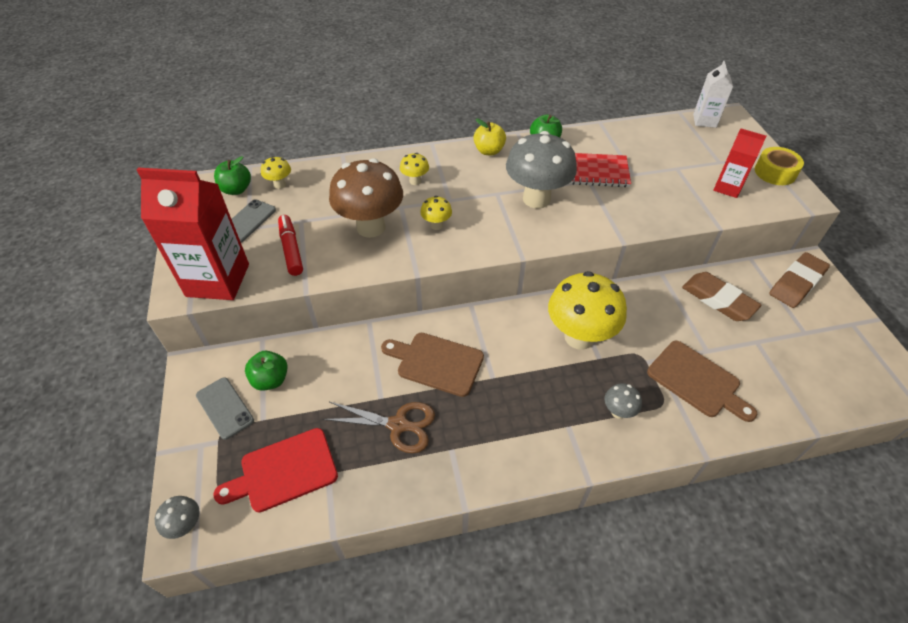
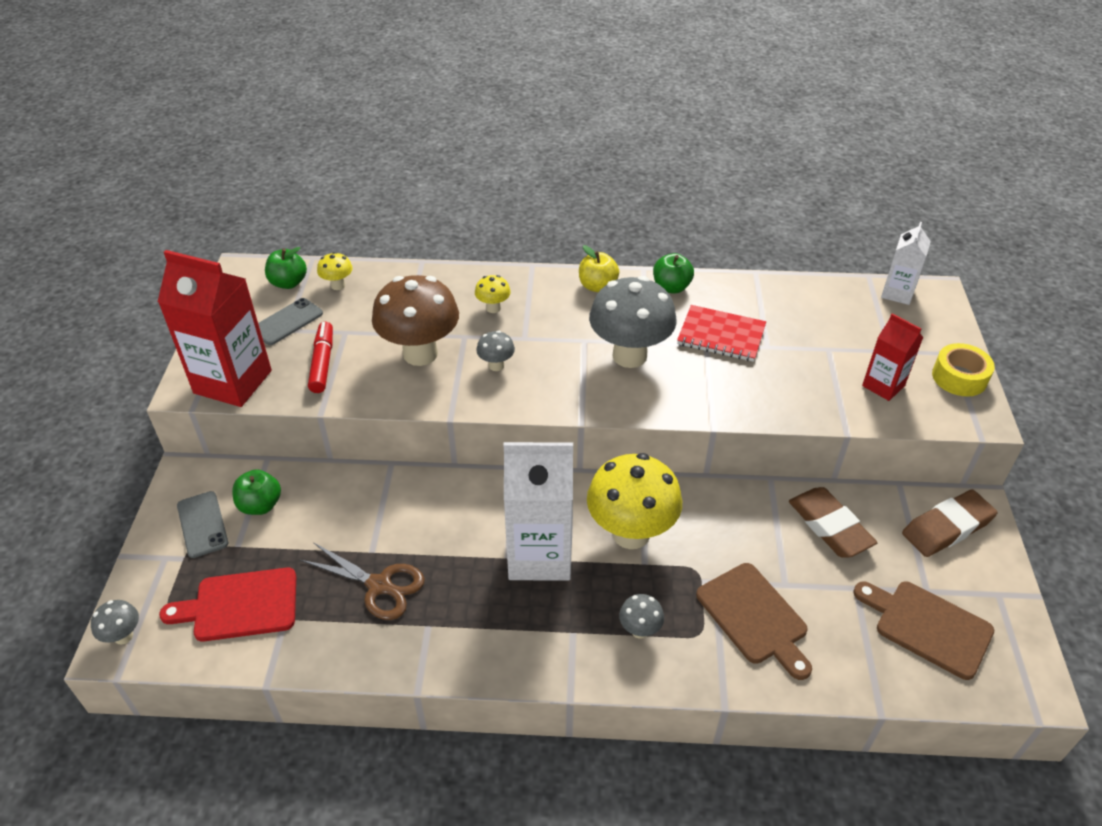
camera: 15 degrees right, 5 degrees down
brown cutting board [381,333,484,397] -> brown cutting board moved to [853,581,994,680]
yellow mushroom [420,196,452,230] -> grey mushroom [476,331,515,371]
none -> white carton [504,442,573,581]

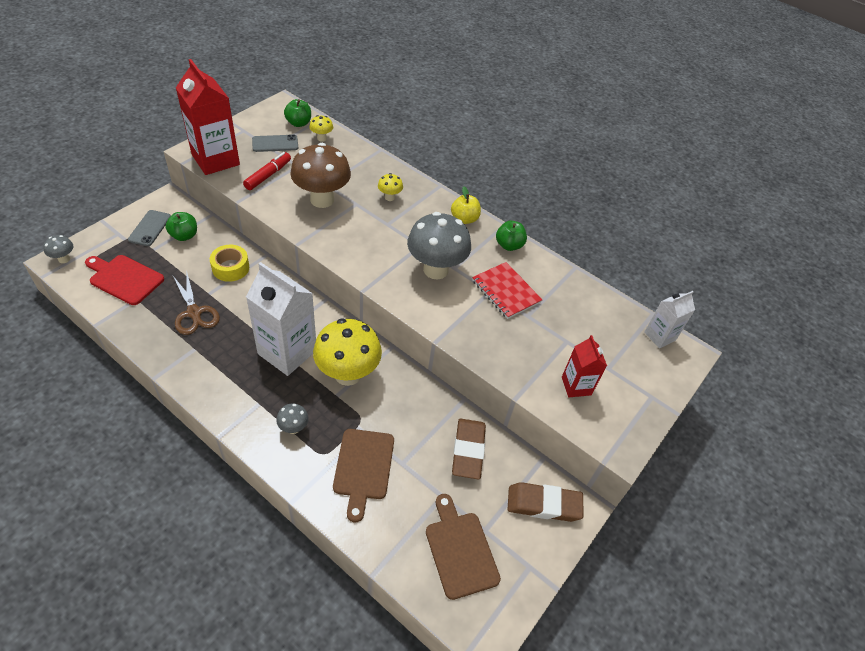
camera: 30 degrees right, 5 degrees up
grey mushroom [476,331,515,371] -> none
yellow tape [932,343,995,397] -> yellow tape moved to [210,245,249,282]

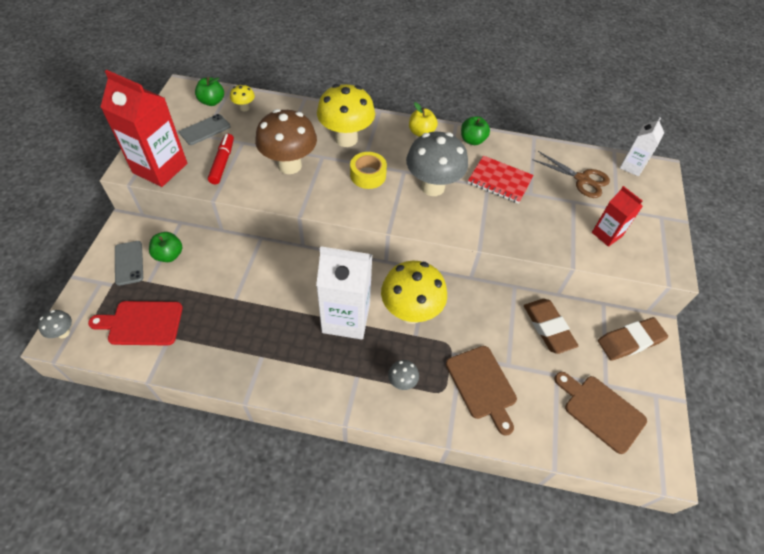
camera: 25 degrees left, 5 degrees up
brown scissors [173,270,220,335] -> brown scissors moved to [532,151,610,198]
yellow tape [210,245,249,282] -> yellow tape moved to [350,152,387,189]
yellow mushroom [378,173,403,201] -> yellow mushroom [317,84,375,147], size x2.25

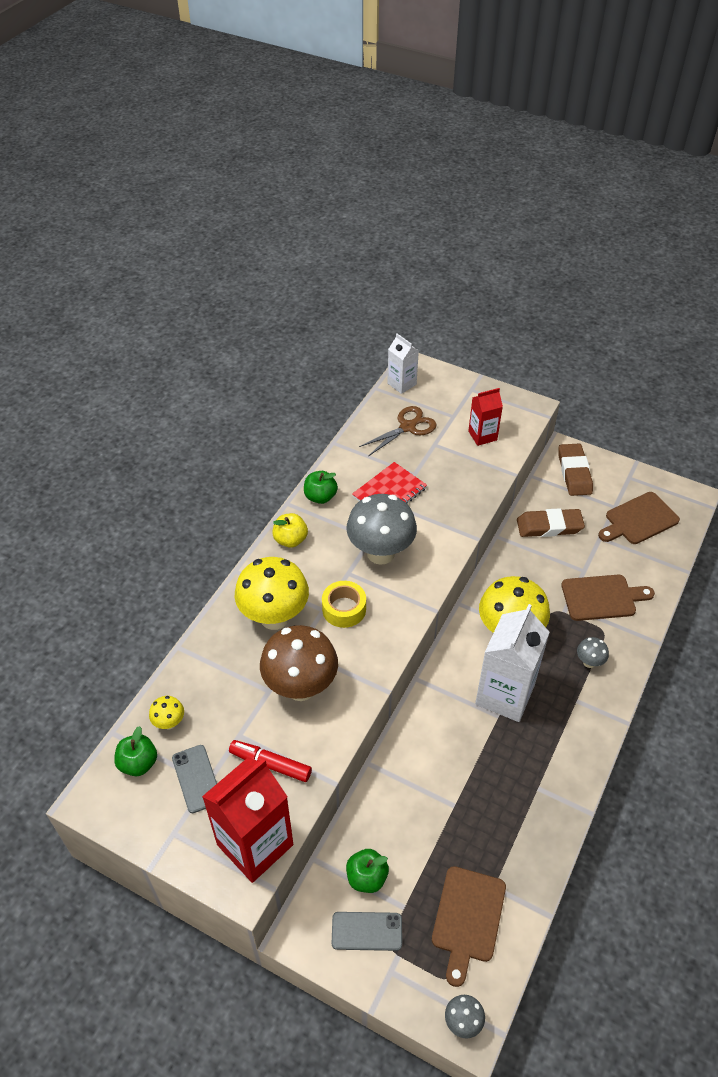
camera: 70 degrees left, 5 degrees down
red cutting board [88,301,183,346] -> brown cutting board [432,866,506,987]

